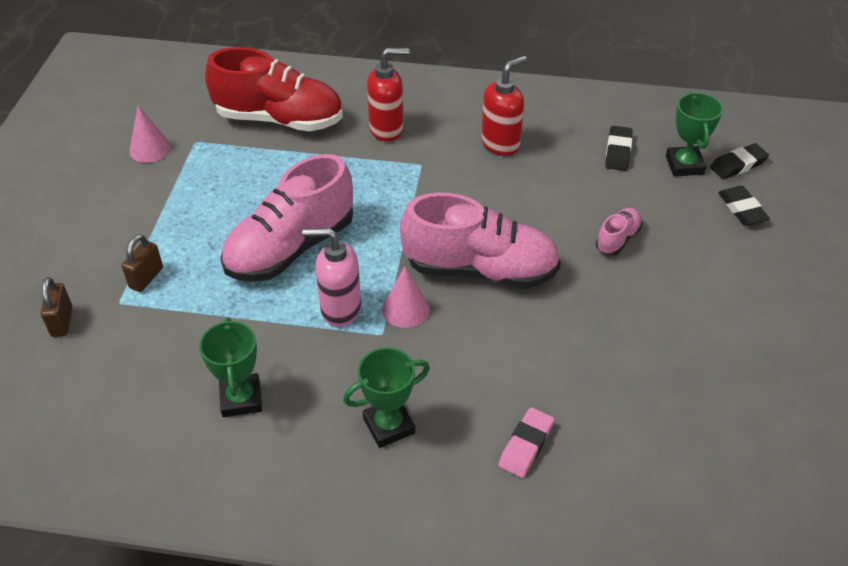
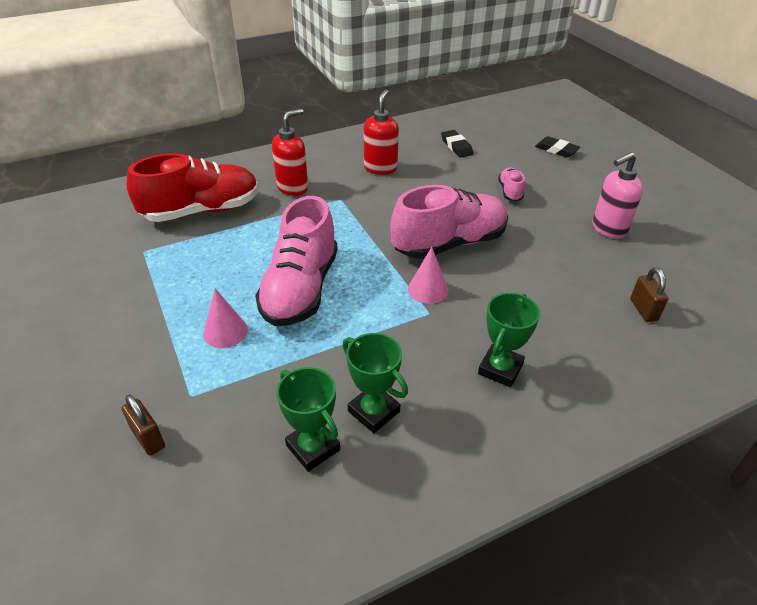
camera: 35 degrees left, 5 degrees down
brown padlock [122,234,163,292] -> brown padlock moved to [630,268,669,322]
pink cone [129,106,171,163] -> pink cone moved to [203,288,248,348]
pink soap dispenser [302,227,361,327] -> pink soap dispenser moved to [592,152,643,239]
pink eraser [498,407,554,478] -> none
green trophy [666,92,723,176] -> green trophy moved to [277,367,340,472]
black eraser [710,143,769,179] -> none

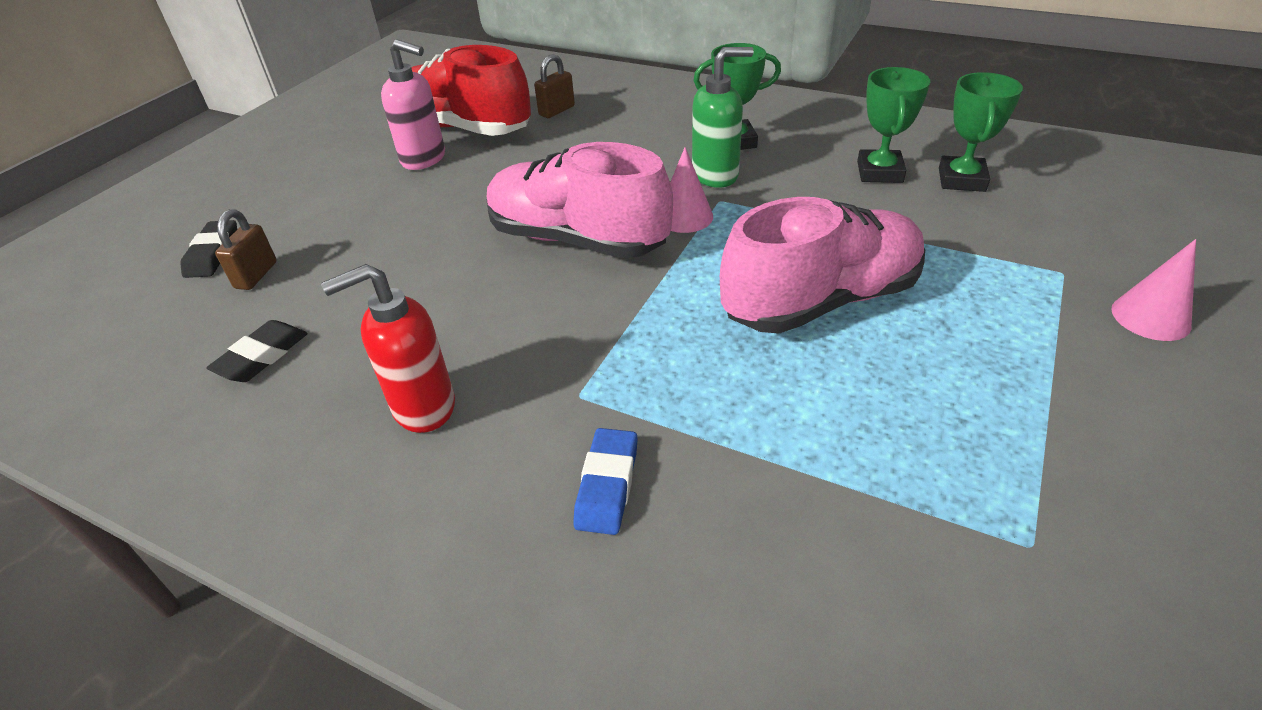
camera: 125 degrees left, 0 degrees up
brown padlock [122,395,165,456] -> brown padlock moved to [215,209,277,290]
red shoe [127,153,259,222] -> red shoe moved to [411,45,531,136]
pink cone [203,288,248,348] -> pink cone moved to [1111,239,1196,341]
red soap dispenser [272,109,308,196] -> blue eraser [573,428,638,535]
pink shoe [498,168,525,201] -> none
none -> green soap dispenser [692,47,754,188]

